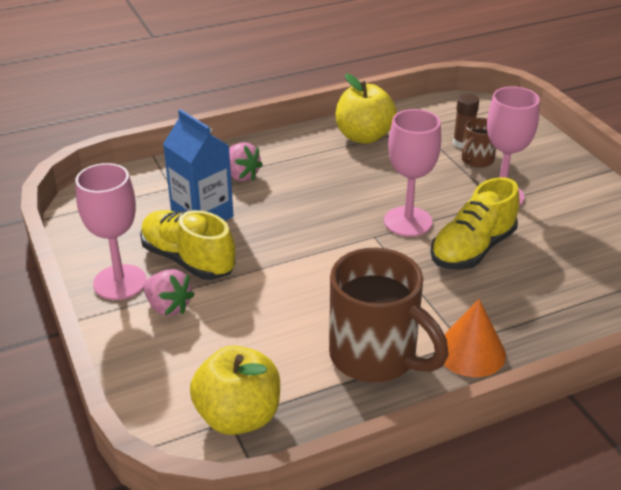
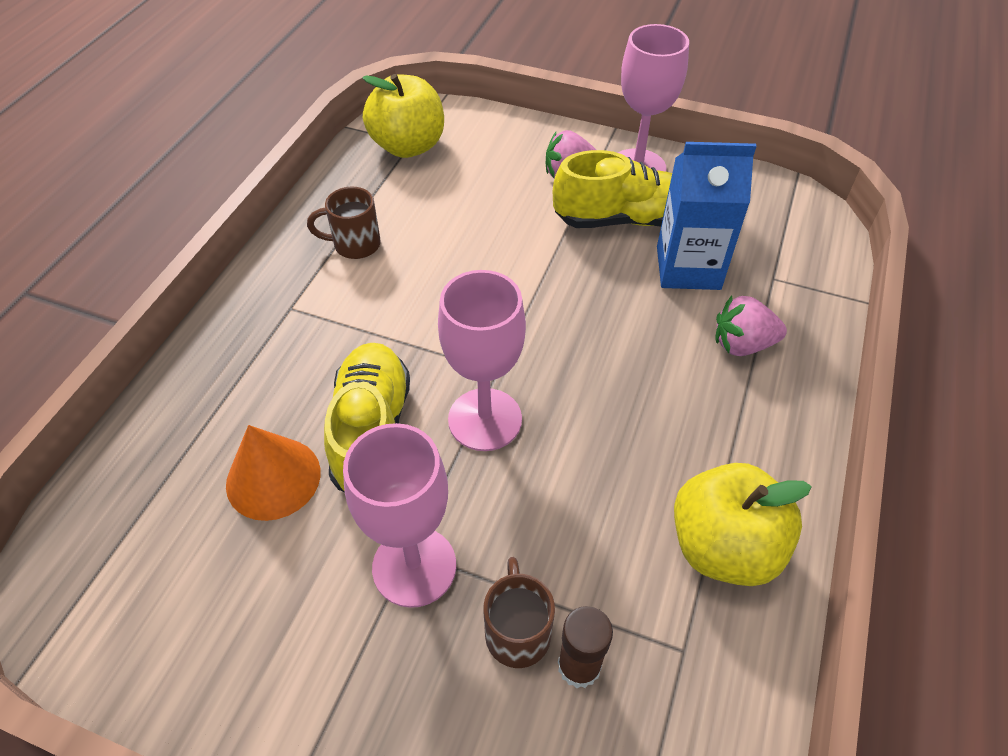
camera: 135 degrees right, 15 degrees up
brown mug [329,248,448,382] -> brown mug [307,187,381,259], size x0.50
orange cone [444,299,506,377] -> orange cone moved to [226,425,320,521]

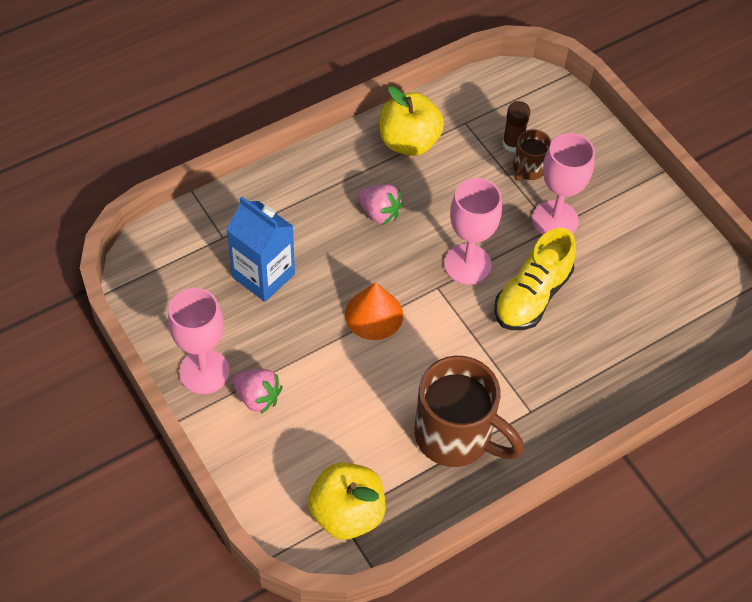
camera: 145 degrees left, 5 degrees up
orange cone [226,425,320,521] -> orange cone moved to [345,282,403,340]
brown mug [307,187,381,259] -> brown mug [415,356,524,467], size x2.01
yellow shoe [553,150,672,228] -> none
pink strawberry [716,296,787,356] -> pink strawberry moved to [357,184,403,225]

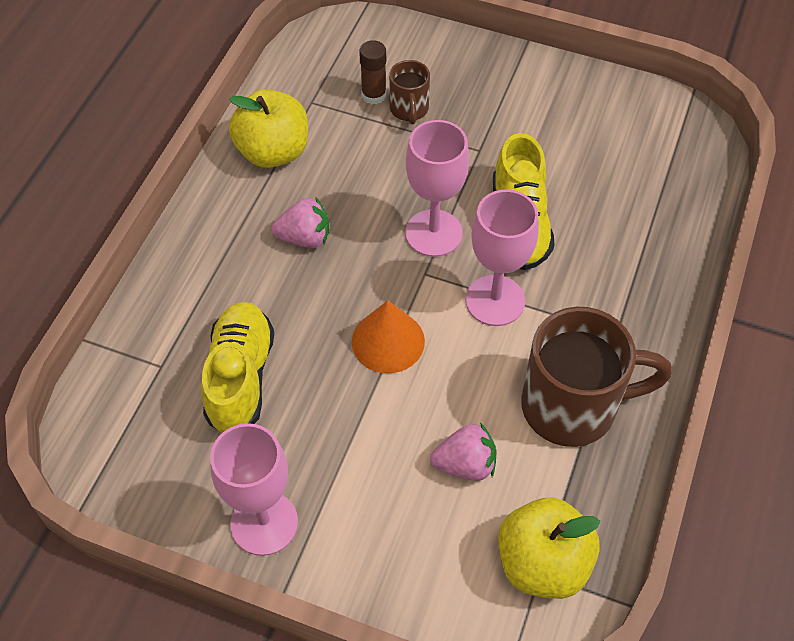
camera: 35 degrees left, 0 degrees up
blue carton [226,196,295,302] -> yellow shoe [201,302,274,432]
pink strawberry [232,369,282,414] -> pink strawberry moved to [430,423,496,481]
pink goblet [532,133,595,235] -> pink goblet moved to [466,190,539,326]

